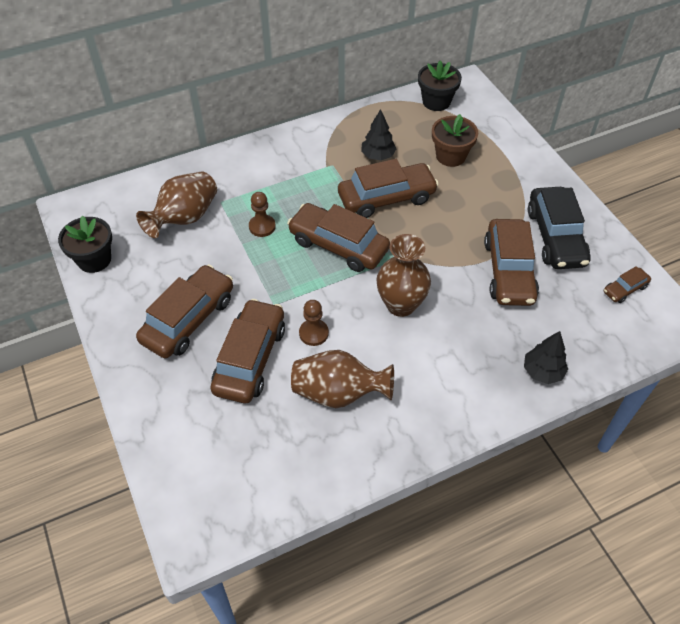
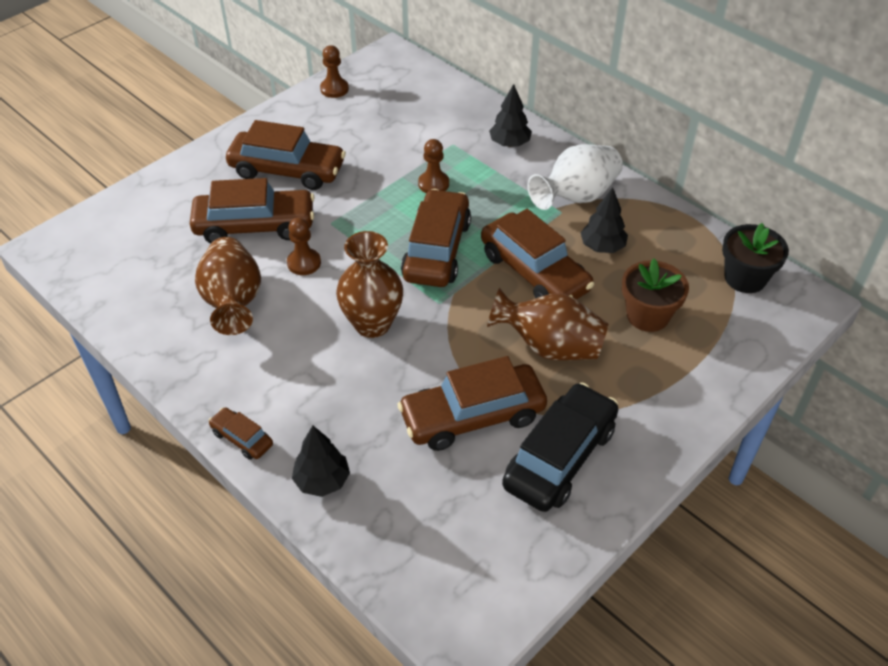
camera: 70 degrees right, 5 degrees down
black flower pot [58,215,112,273] -> brown pawn [320,45,349,98]
brown vase [136,172,217,238] -> brown vase moved to [487,288,608,360]
black car [528,187,590,269] -> black car turned 150 degrees clockwise [502,382,618,512]
brown car [604,266,651,303] -> brown car moved to [208,407,273,460]
none -> black tree [489,84,532,147]
none -> white vase [527,144,623,210]

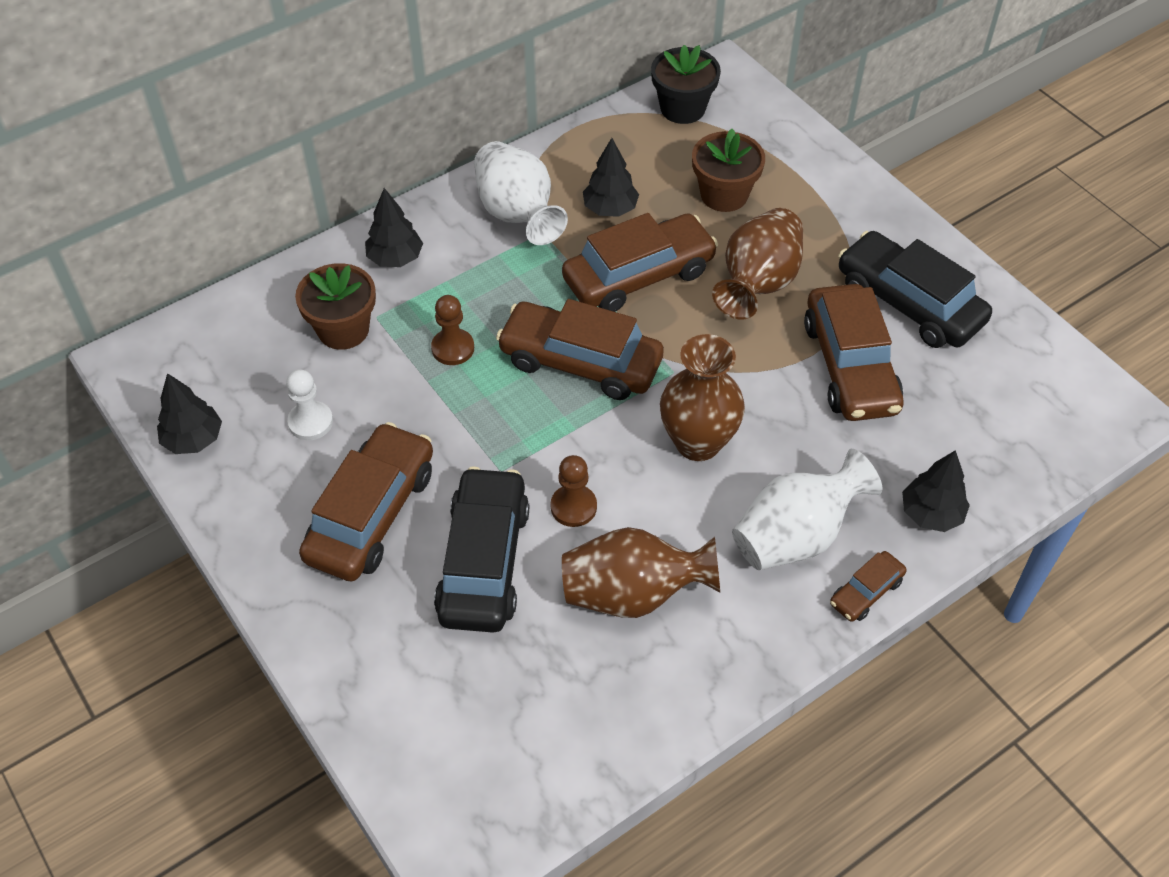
camera: 80 degrees left, 5 degrees up
brown car [190,178,315,243] -> black car [434,466,529,633]
brown pawn [320,45,349,98] -> black tree [157,373,222,454]
none -> white pawn [286,369,333,440]
none -> brown flower pot [295,263,376,350]
none -> white vase [732,449,883,570]

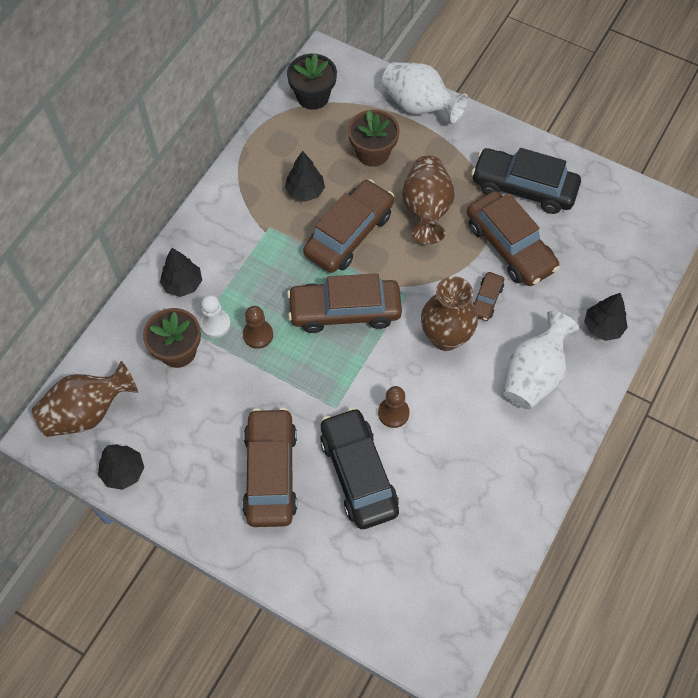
camera: 25 degrees left, 10 degrees up
white pawn [286,369,333,440] -> white pawn moved to [200,295,231,338]
white vase [474,141,568,245] -> white vase moved to [382,62,468,123]
brown vase [562,527,720,618] -> brown vase moved to [32,361,138,437]
brown car [830,551,906,622] -> brown car moved to [473,272,504,321]

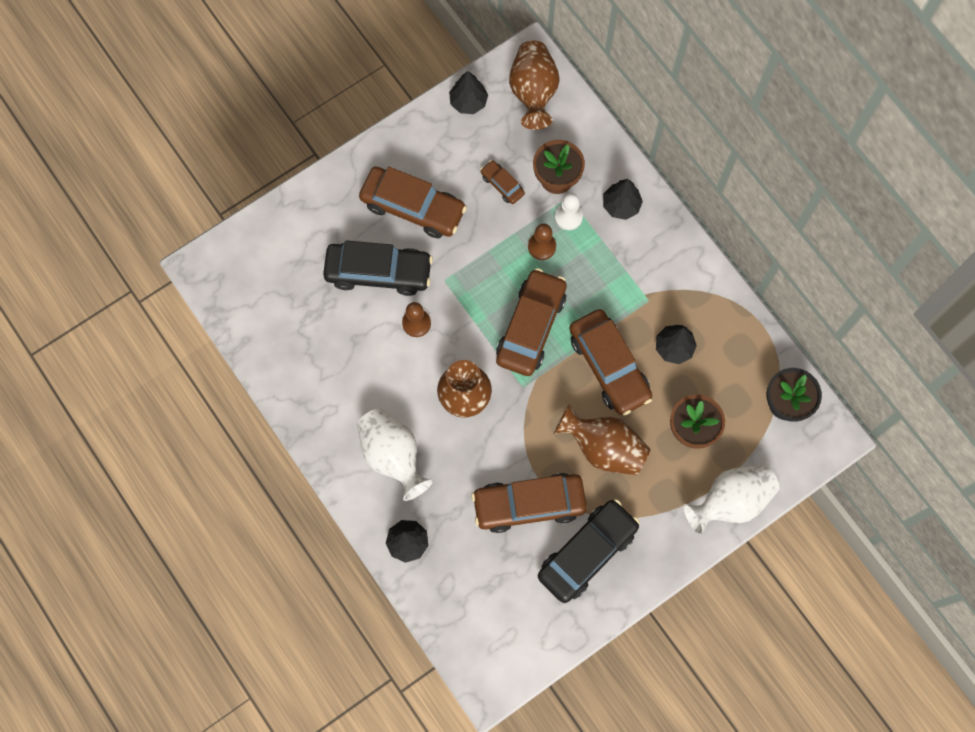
camera: 115 degrees right, 10 degrees up
brown car [473,272,504,321] -> brown car moved to [480,160,525,204]

